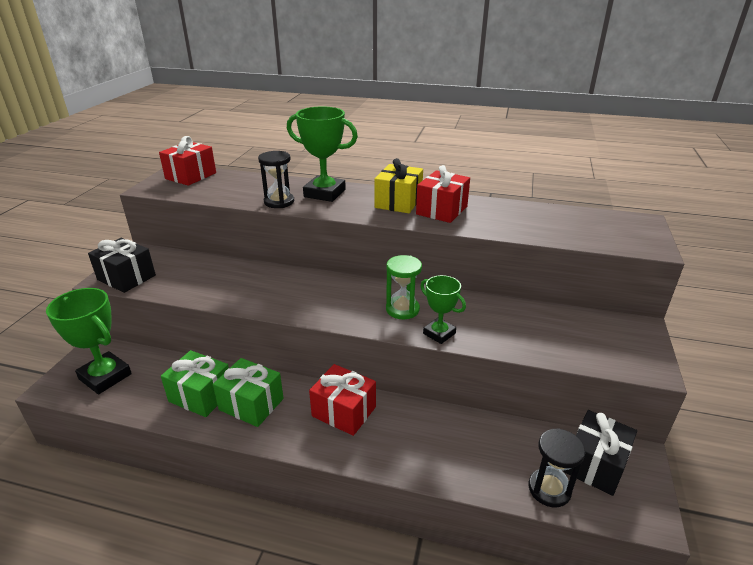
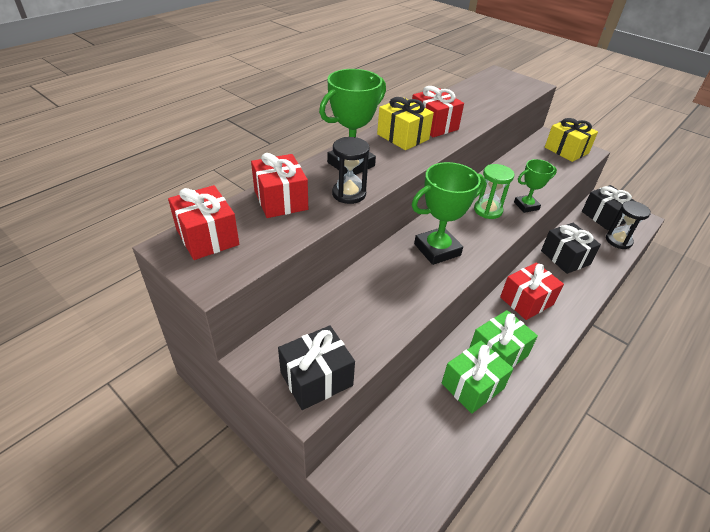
camera: 65 degrees left, 10 degrees up
green trophy [46,288,132,394] -> green trophy moved to [412,162,485,265]
none -> red gift [251,153,308,218]
none -> black gift [541,223,601,274]
none -> yellow gift [545,118,598,162]

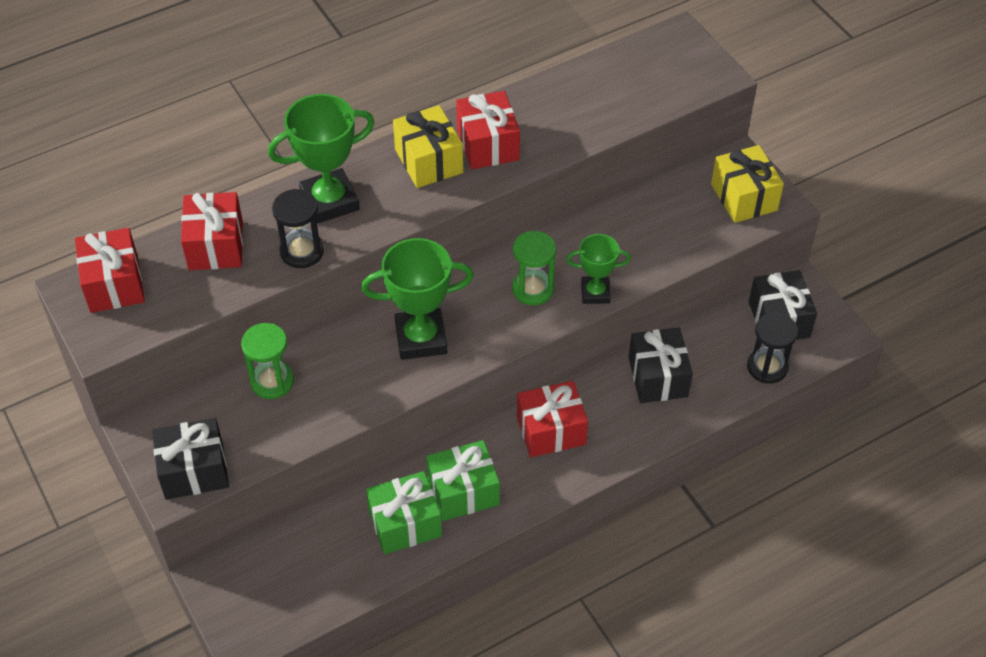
camera: 20 degrees right, 10 degrees up
none -> green hourglass [241,323,294,399]

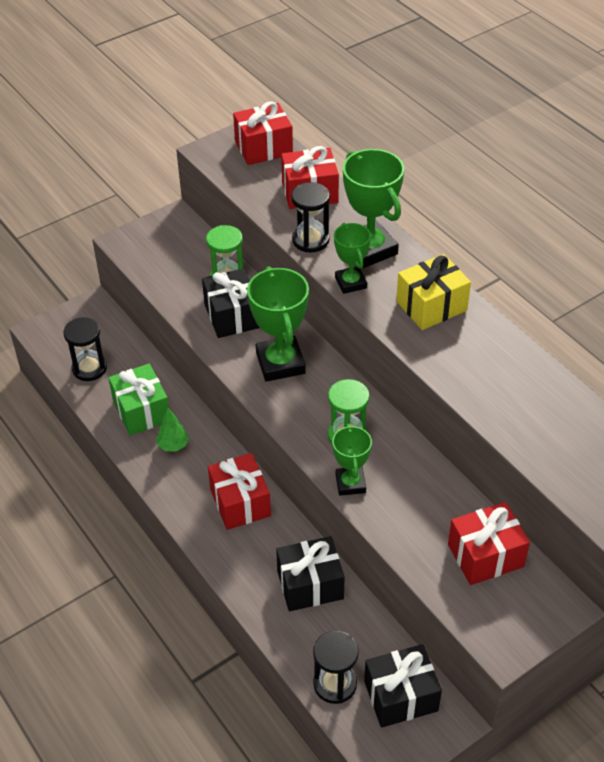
camera: 85 degrees right, 5 degrees down
black gift [152,418,229,500] -> black gift moved to [202,268,260,338]
green gift [426,440,500,521] -> green tree [157,408,189,452]
red gift [456,91,520,170] -> red gift moved to [448,502,530,585]
yellow gift [711,145,784,223] -> none
none -> black hourglass [63,317,107,381]
none -> green trophy [334,223,371,294]

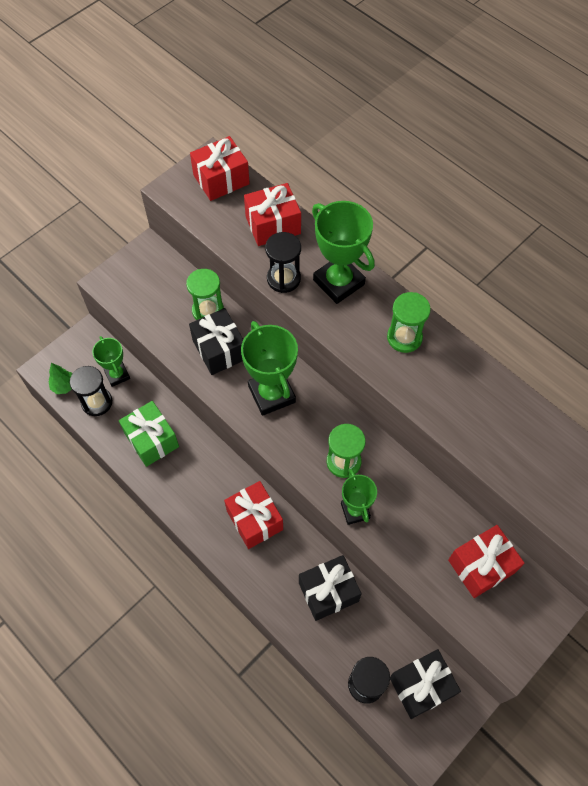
camera: 10 degrees left, 15 degrees up
green tree [157,408,189,452] -> green tree moved to [49,363,72,394]
green trophy [334,223,371,294] -> green trophy moved to [92,336,130,387]
yellow gift [396,254,471,330] -> green hourglass [387,292,431,353]

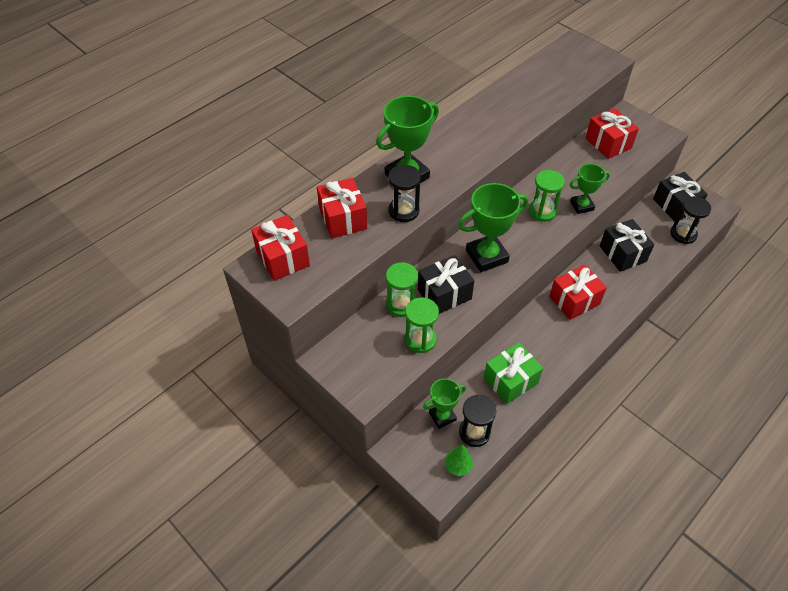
camera: 90 degrees left, 10 degrees down
green hourglass [387,292,431,353] -> green hourglass moved to [405,297,439,353]

